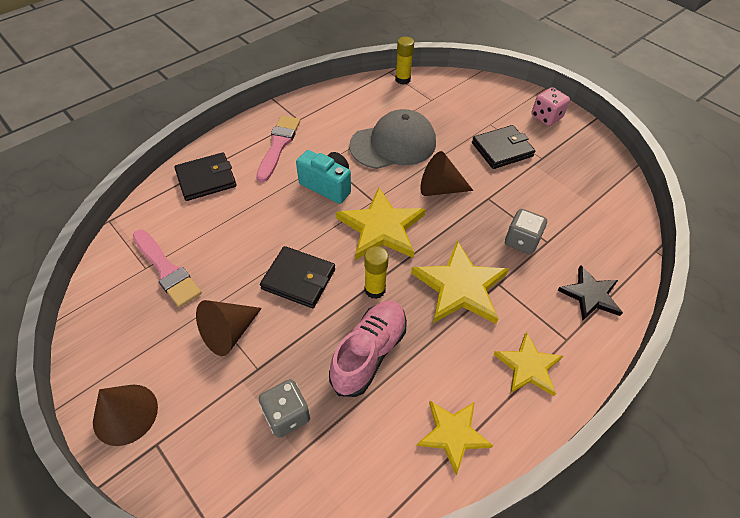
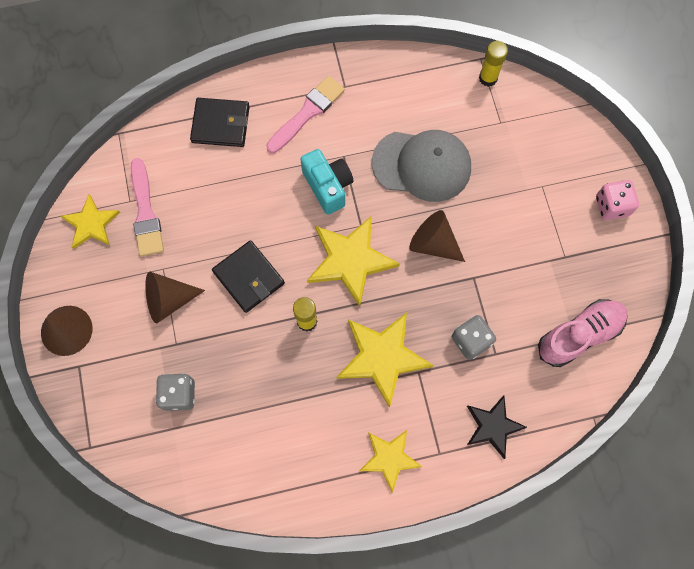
camera: 30 degrees right, 20 degrees up
pink shoe [329,301,407,397] -> pink shoe moved to [538,299,628,367]
yellow star [417,401,493,475] -> yellow star moved to [61,194,120,249]
black wallet [472,125,535,169] -> none

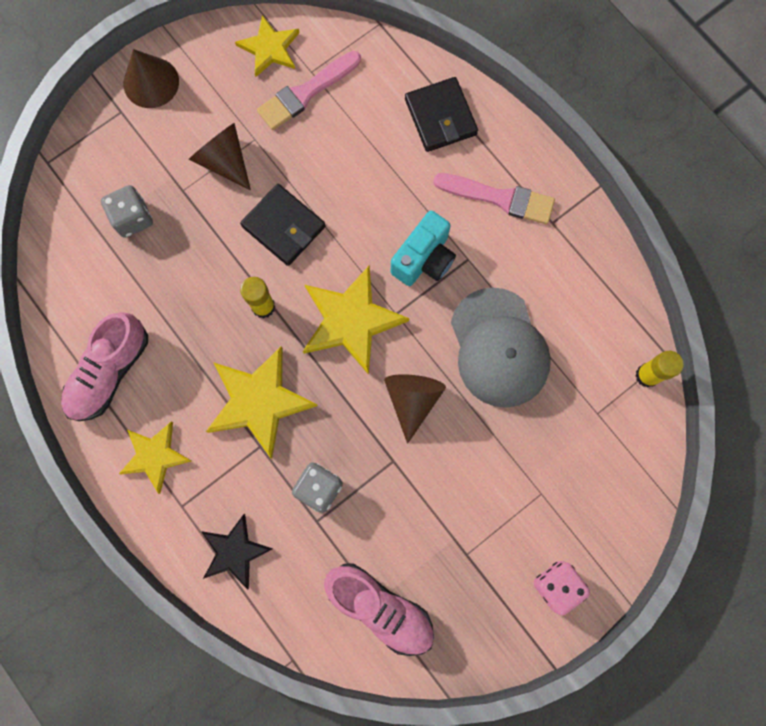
camera: 65 degrees right, 5 degrees up
black wallet [212,240,285,313] -> black wallet turned 75 degrees counterclockwise [240,184,326,266]
none -> pink shoe [61,312,148,421]

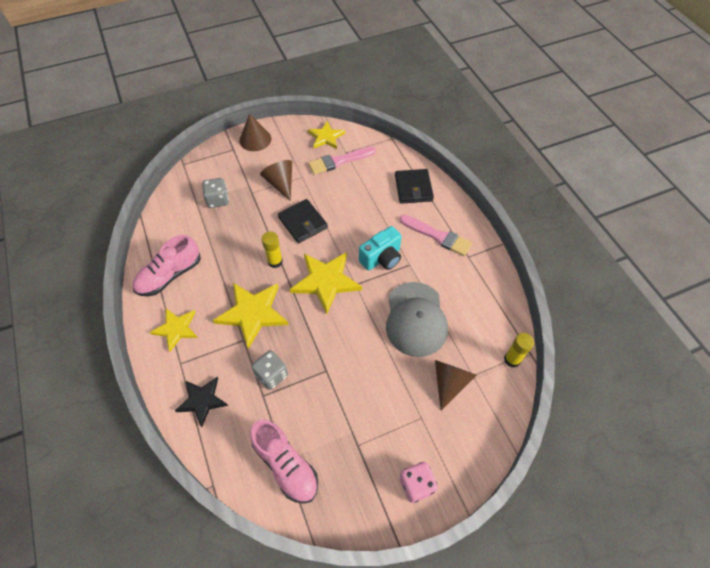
camera: 15 degrees right, 20 degrees down
brown cone [384,374,446,444] -> brown cone moved to [435,360,477,410]

